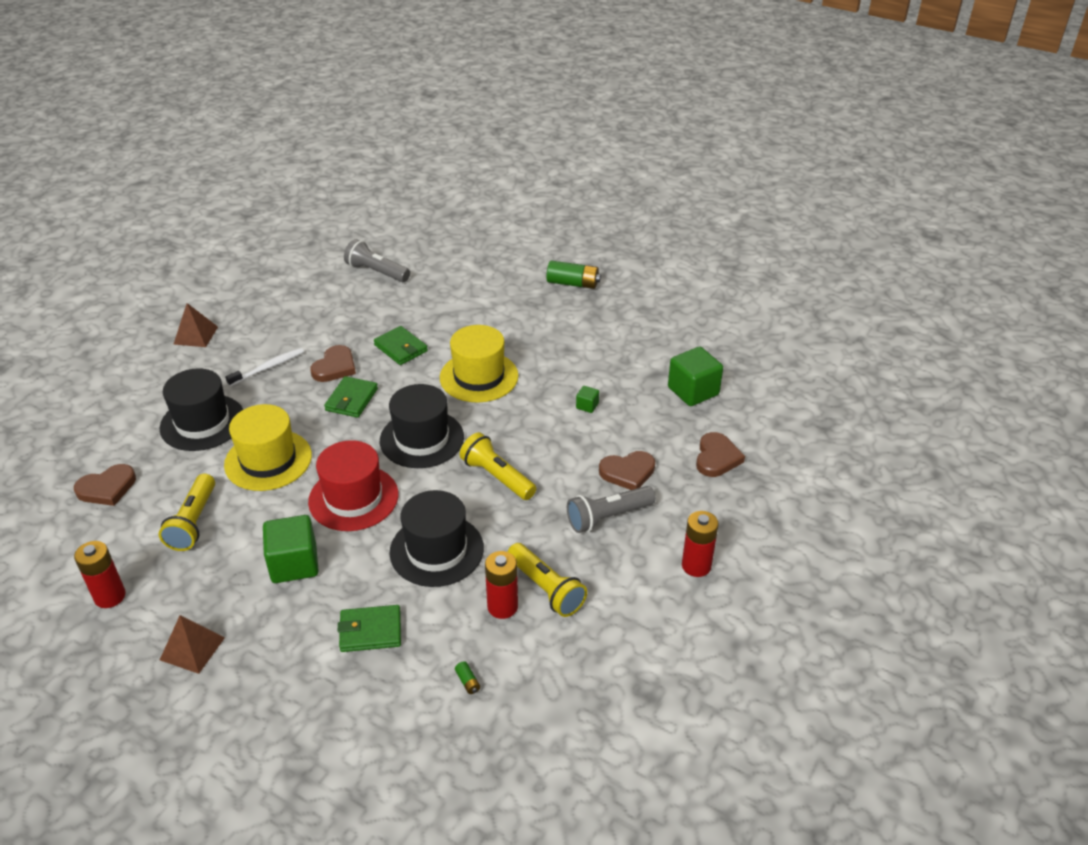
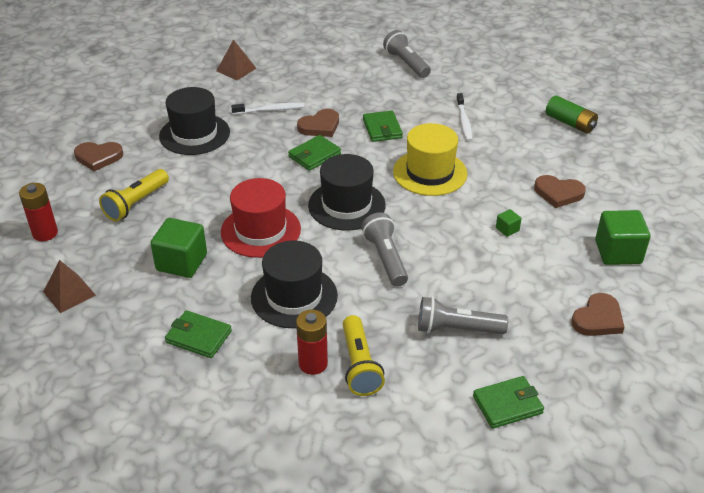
camera: 30 degrees right, 0 degrees up
yellow hat [224,404,312,491] -> none
green battery [455,661,480,694] -> none
yellow flashlight [459,432,537,500] -> grey flashlight [361,212,408,287]
brown heart [599,451,655,490] -> brown heart moved to [534,175,586,208]
red battery [682,511,718,577] -> green wallet [473,376,544,429]
none -> white toothbrush [456,93,473,142]

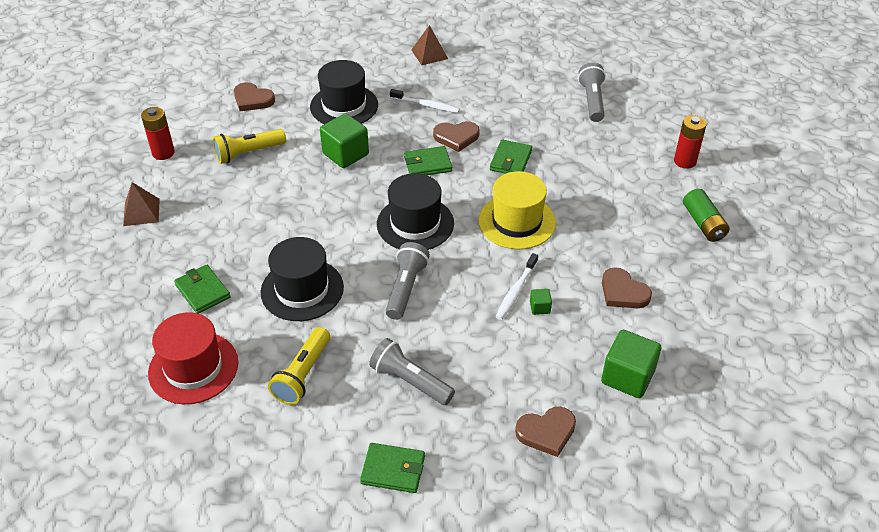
camera: 30 degrees right, 5 degrees up
green cube [150,218,207,278] -> green cube moved to [320,113,369,168]
red hat [221,178,301,258] -> red hat moved to [148,312,238,404]
red battery [296,310,328,375] -> red battery moved to [674,115,707,169]
white toothbrush [456,93,473,142] -> white toothbrush moved to [496,253,538,320]

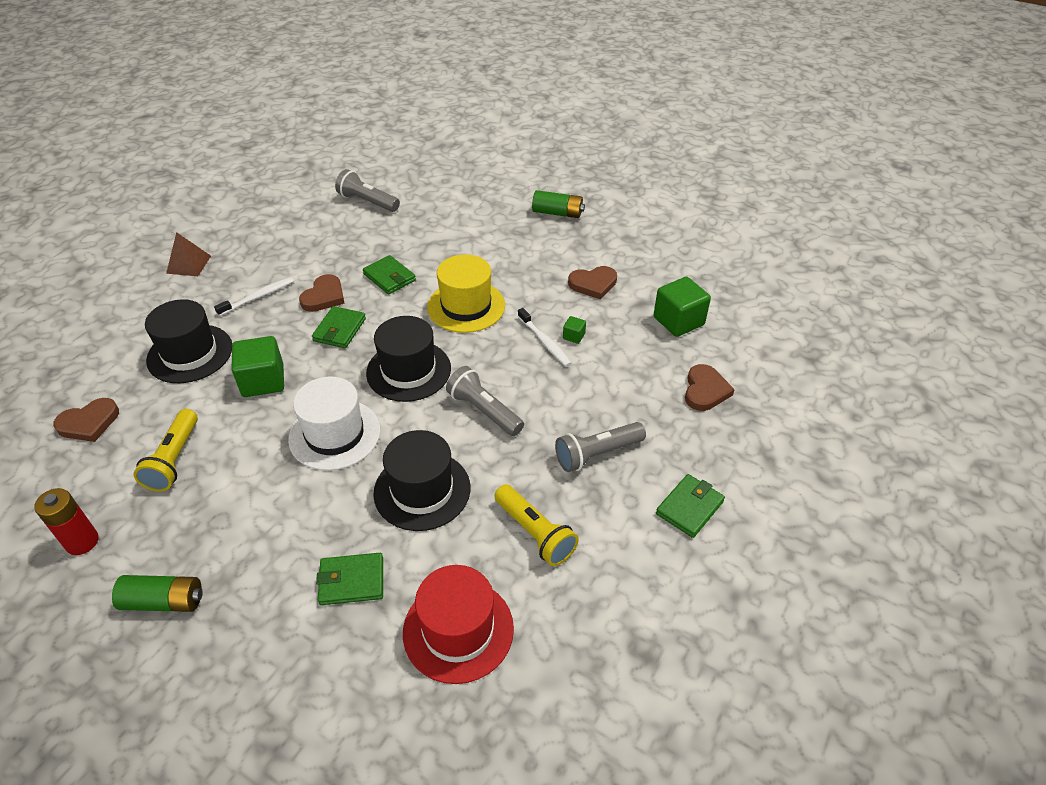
camera: 60 degrees left, 0 degrees up
brown pyramid [123,182,160,226] -> green battery [112,575,203,612]
red battery [674,115,707,169] -> none
none -> white hat [288,377,381,470]

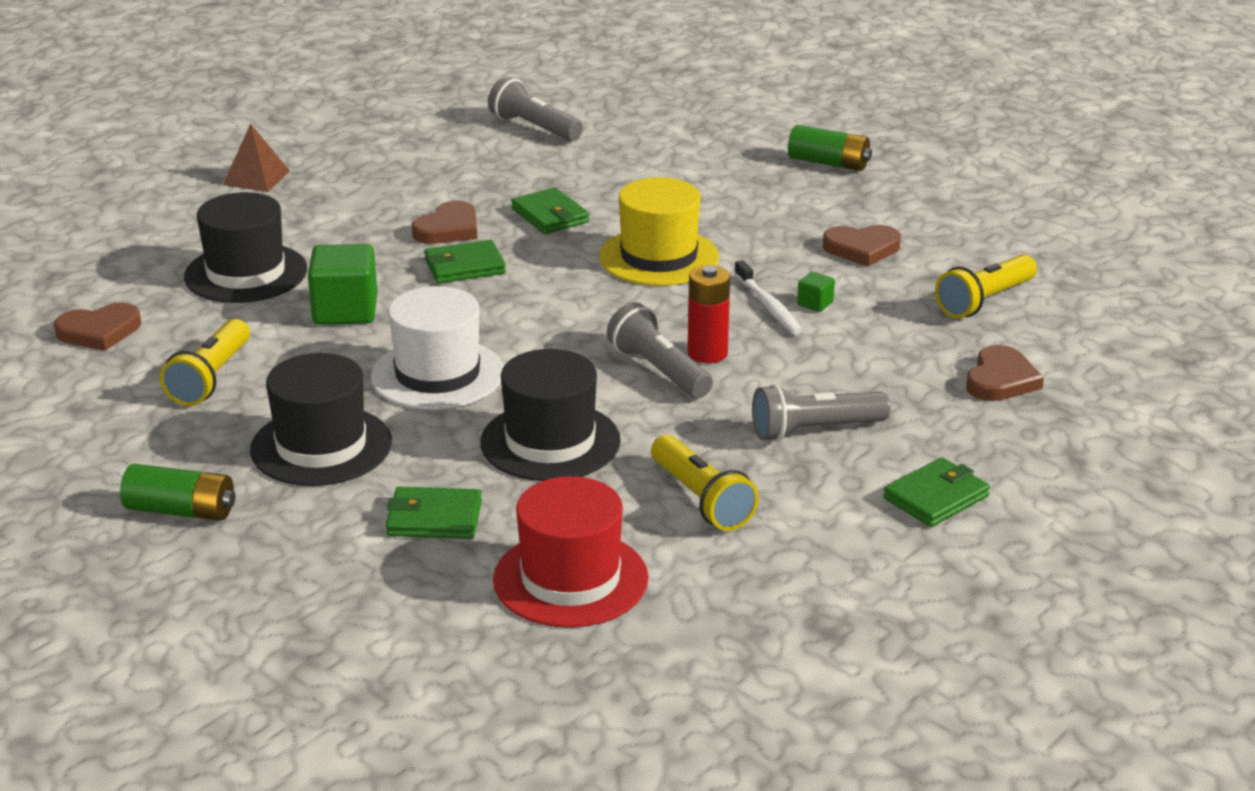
camera: 10 degrees right, 15 degrees down
red battery [34,488,99,555] -> red battery moved to [688,265,730,363]
white toothbrush [214,277,294,316] -> none
green wallet [312,306,366,348] -> green wallet turned 45 degrees clockwise [424,240,506,283]
black hat [366,316,451,402] -> black hat moved to [250,353,392,486]
green cube [654,277,711,337] -> yellow flashlight [935,254,1037,318]

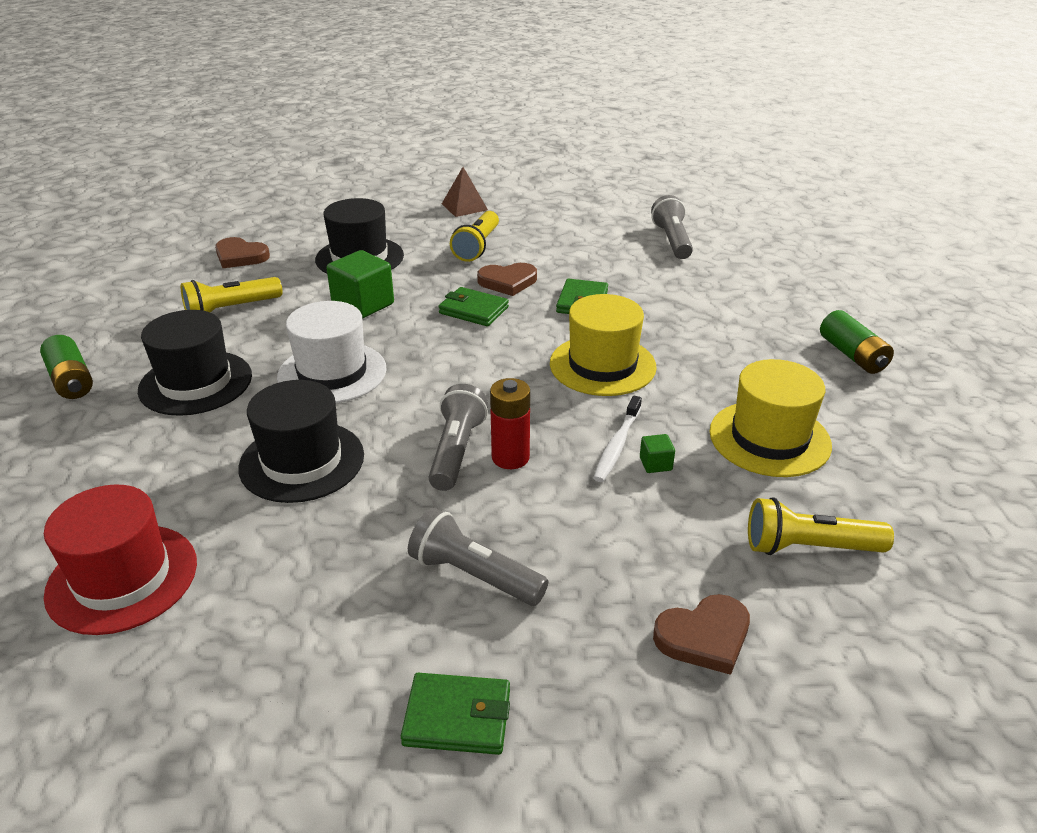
camera: 45 degrees right, 5 degrees up
green wallet [386,487,482,539] -> none
yellow flashlight [651,435,759,531] -> yellow flashlight moved to [450,211,499,262]
brown heart [823,225,901,267] -> yellow hat [709,359,832,477]

